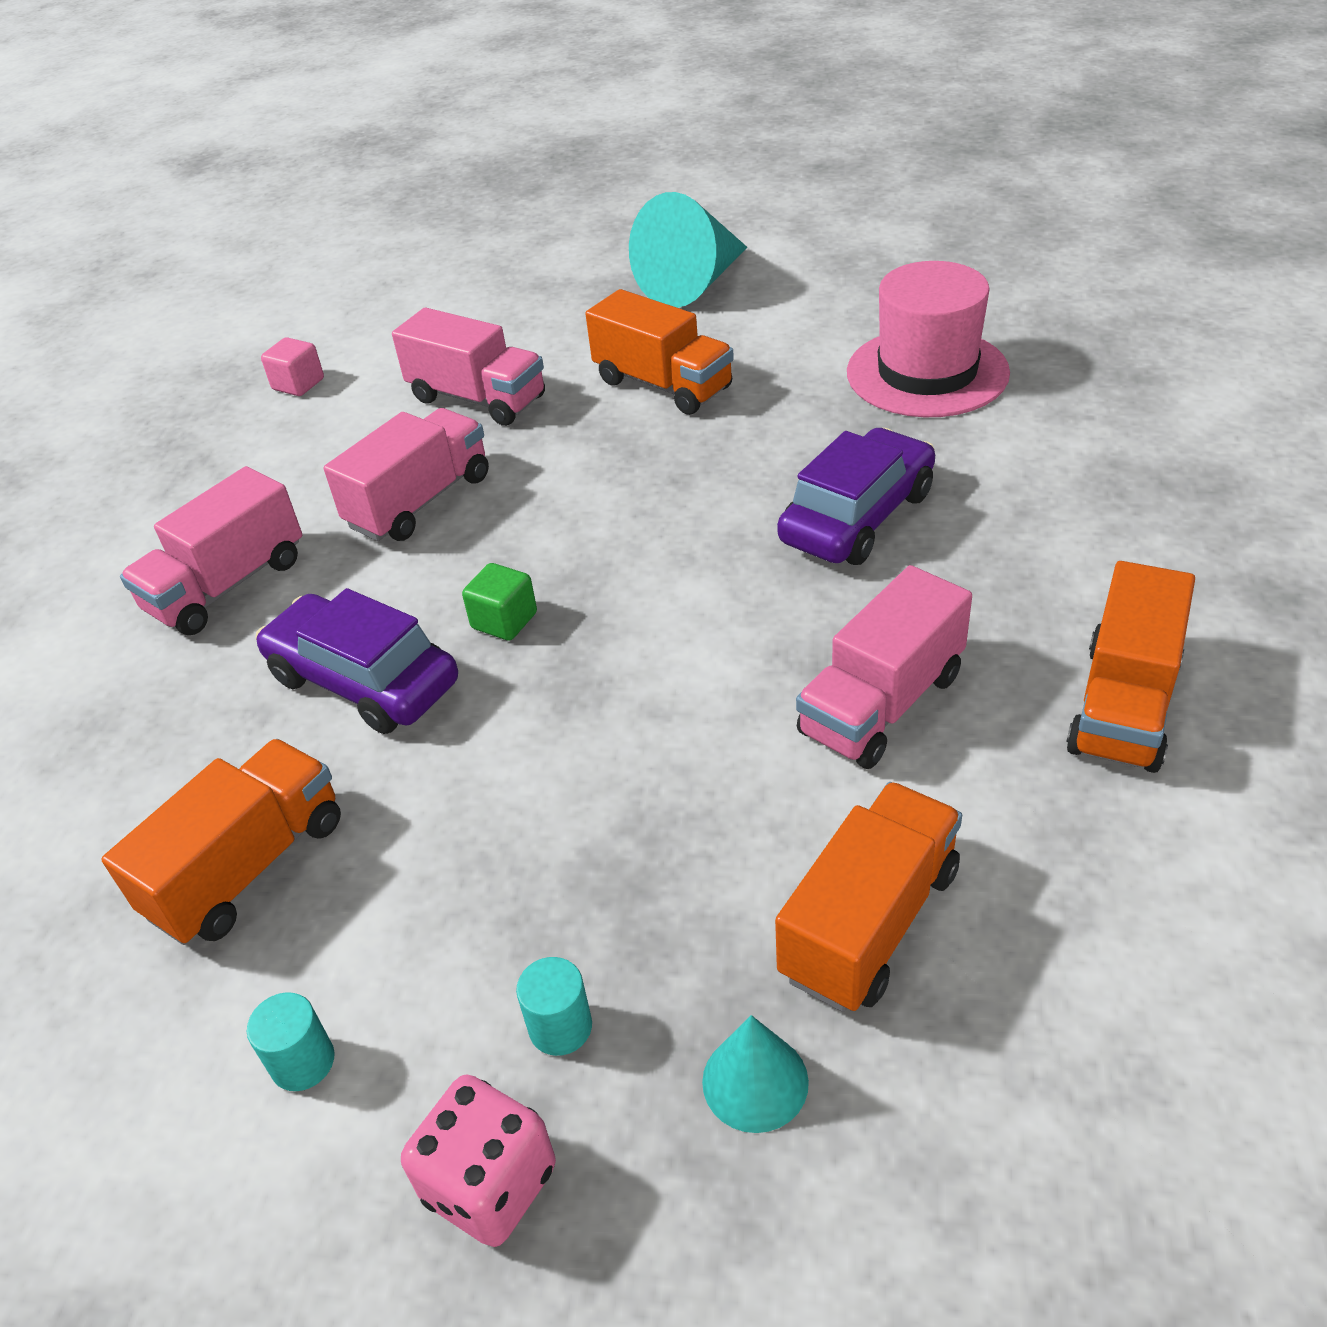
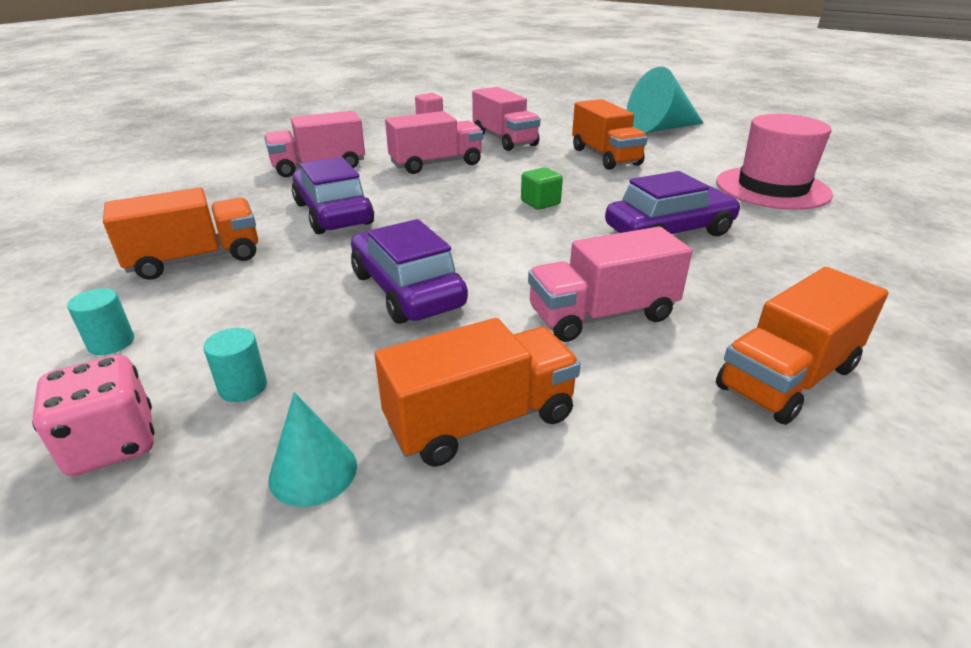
camera: 25 degrees right, 10 degrees down
green cube [462,563,537,641] -> green cube moved to [521,167,563,210]
none -> purple car [351,219,468,324]

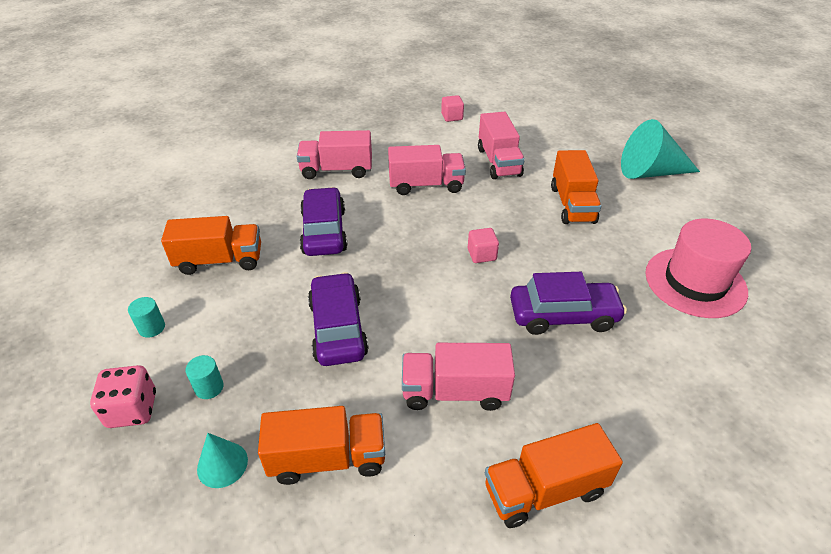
camera: 20 degrees right, 10 degrees up
green cube [521,167,563,210] -> pink cube [468,228,499,263]

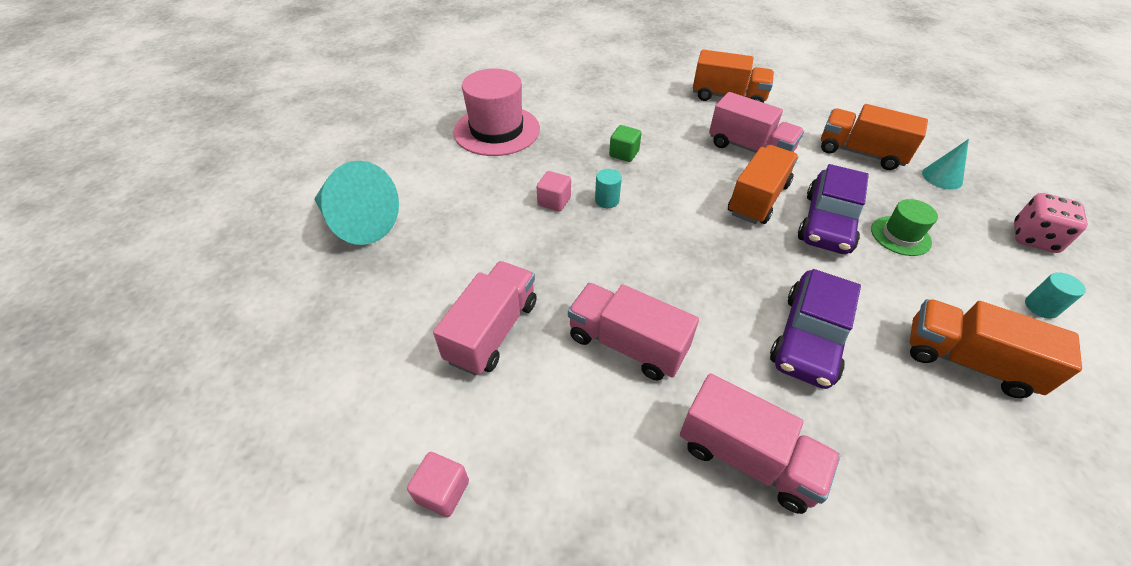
camera: 145 degrees left, 5 degrees up
turquoise cylinder [186,355,224,399] -> turquoise cylinder moved to [595,169,622,208]
pink cube [468,228,499,263] -> pink cube moved to [537,171,571,211]
purple car [510,272,627,335] -> green cube [609,125,641,162]
orange truck [551,150,601,224] -> orange truck moved to [728,145,798,224]
none -> green hat [871,199,938,256]

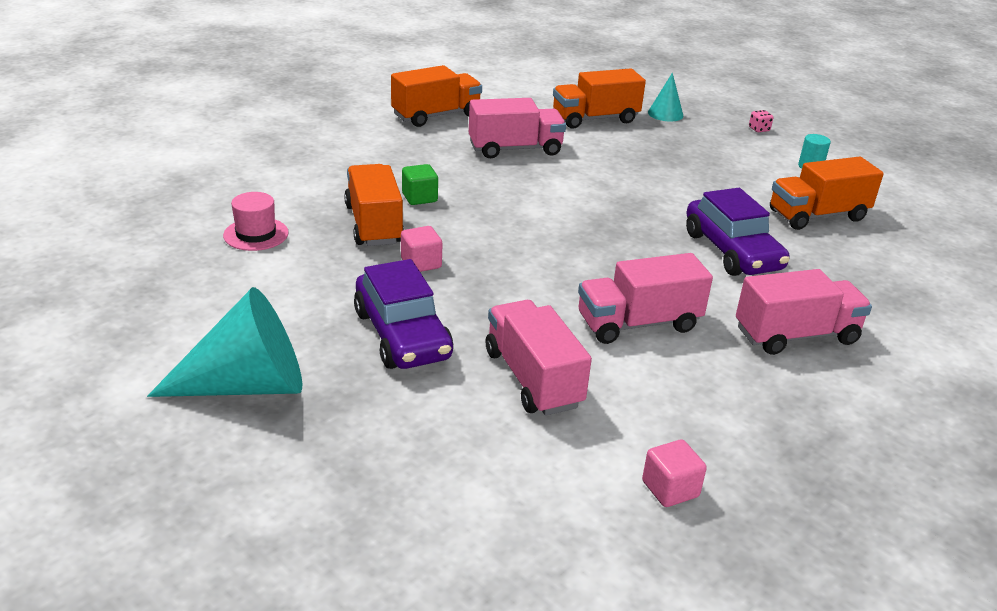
camera: 50 degrees left, 15 degrees down
pink hat [453,69,540,156] -> pink hat [223,192,289,251], size x0.53
turquoise cylinder [595,169,622,208] -> none
orange truck [728,145,798,224] -> orange truck moved to [344,164,404,246]
purple car [798,164,869,254] -> purple car moved to [354,259,453,369]
green hat [871,199,938,256] -> none
pink dice [1014,193,1088,253] -> pink dice [749,110,773,132], size x0.49

